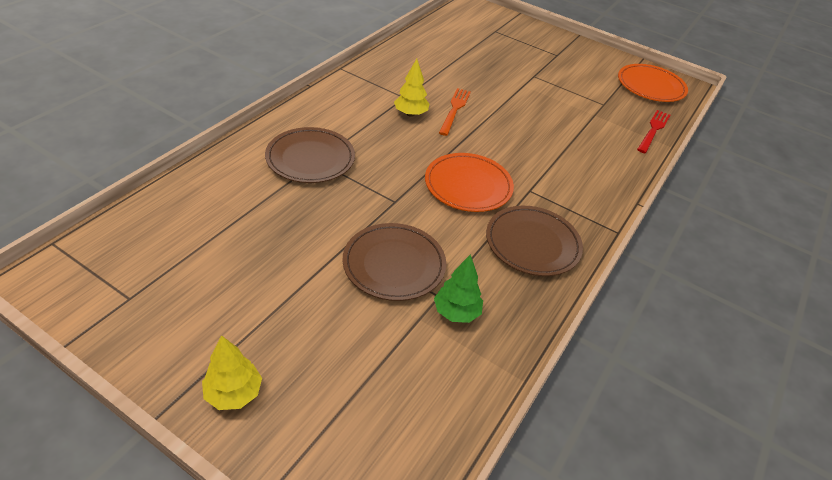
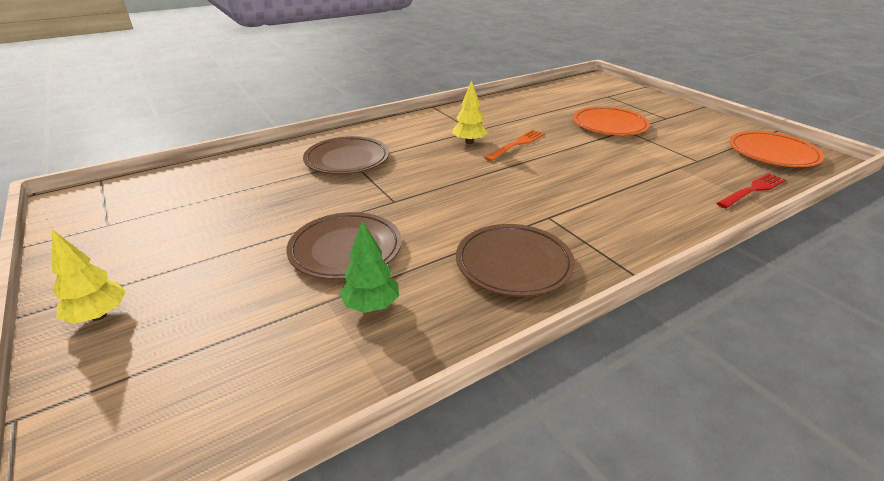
camera: 30 degrees right, 10 degrees down
orange plate [425,153,514,212] -> orange plate moved to [573,107,650,136]

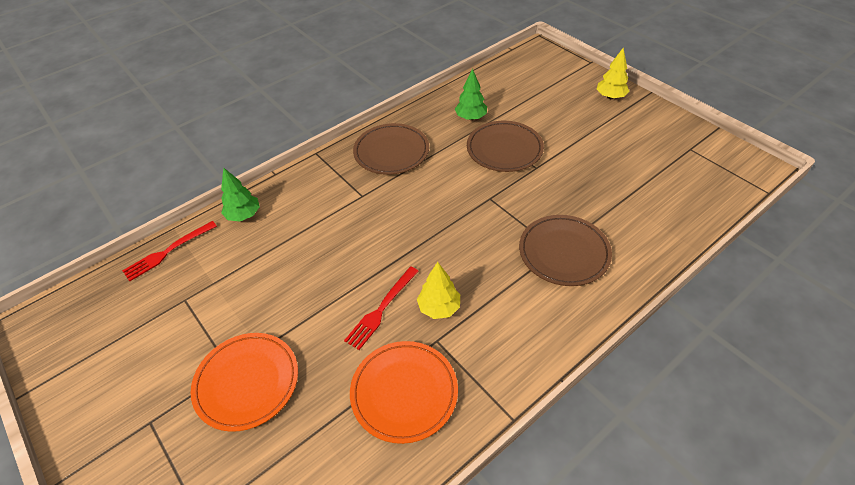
camera: 175 degrees right, 15 degrees up
orange fork [485,130,545,161] -> red fork [344,266,418,350]
orange plate [729,131,825,167] -> orange plate moved to [350,341,458,444]
none -> green tree [221,167,260,221]

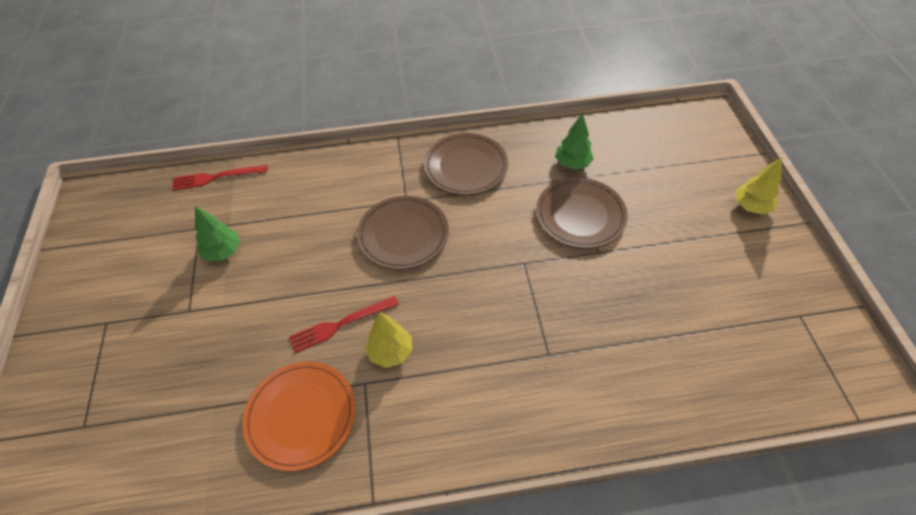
camera: 30 degrees right, 5 degrees up
orange plate [190,333,298,432] -> none
green tree [221,167,260,221] -> green tree moved to [195,206,240,261]
brown plate [519,215,612,286] -> brown plate moved to [357,196,449,270]

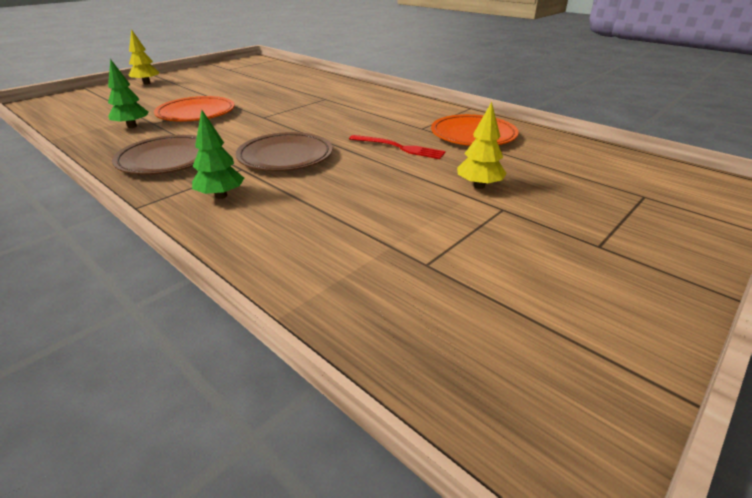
camera: 130 degrees left, 20 degrees down
red fork [172,165,268,190] -> none
green tree [195,206,240,261] -> green tree moved to [192,110,244,199]
yellow tree [365,312,412,368] -> yellow tree moved to [457,102,507,189]
brown plate [536,178,628,249] -> orange plate [154,96,235,122]

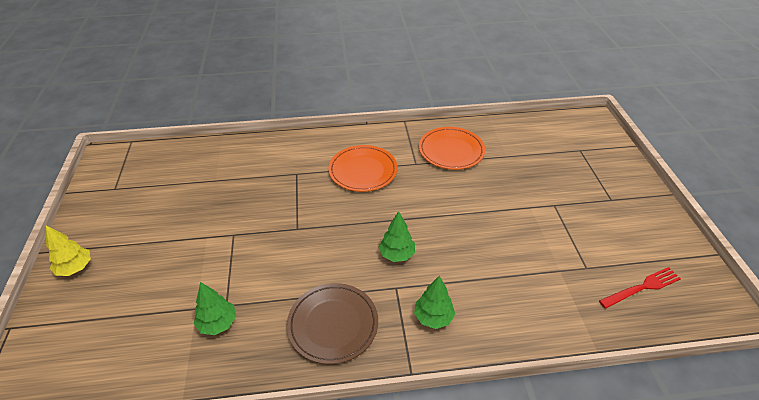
camera: 50 degrees left, 10 degrees up
orange plate [154,96,235,122] -> orange plate moved to [328,145,398,192]
brown plate [236,132,333,171] -> green tree [379,211,415,262]
red fork [349,135,446,159] -> red fork moved to [599,267,681,309]
yellow tree [457,102,507,189] -> none

